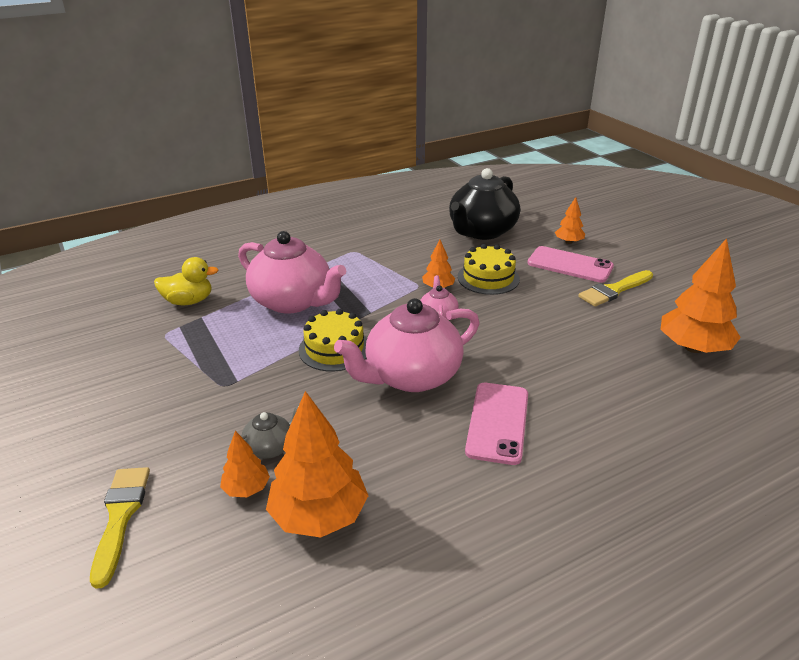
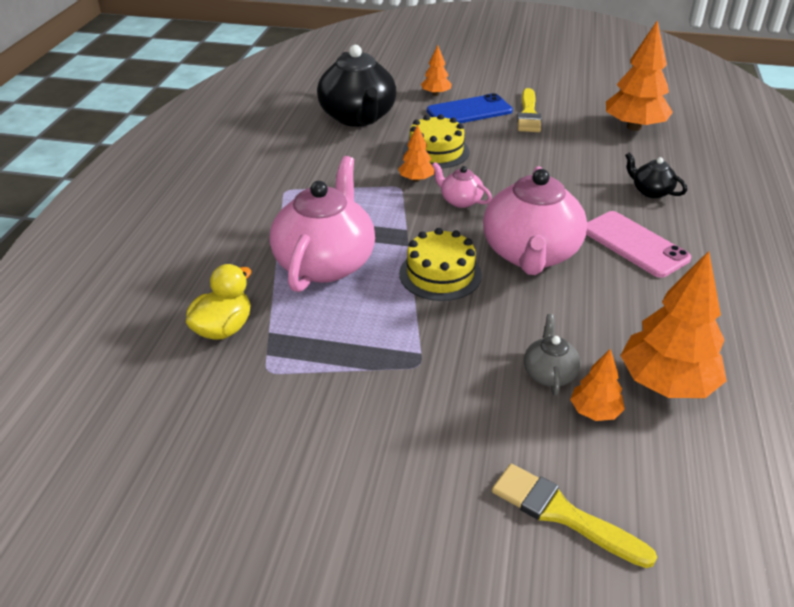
camera: 50 degrees left, 5 degrees up
pink teapot [238,231,346,314] -> pink teapot turned 60 degrees counterclockwise [270,156,375,292]
pink phone [528,246,614,283] -> blue phone [427,93,513,123]
none -> black teapot [625,152,687,198]

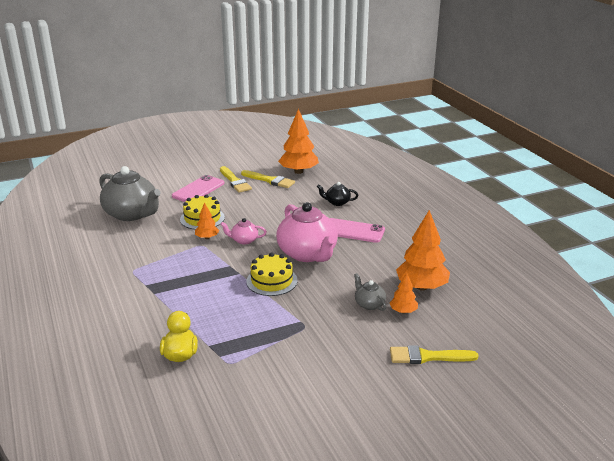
camera: 35 degrees left, 10 degrees down
pink teapot [270,156,375,292] -> none
black teapot [317,45,397,127] -> grey teapot [99,166,161,221]
orange tree [421,45,452,96] -> none
blue phone [427,93,513,123] -> pink phone [172,175,224,202]
none -> yellow brush [241,170,295,188]

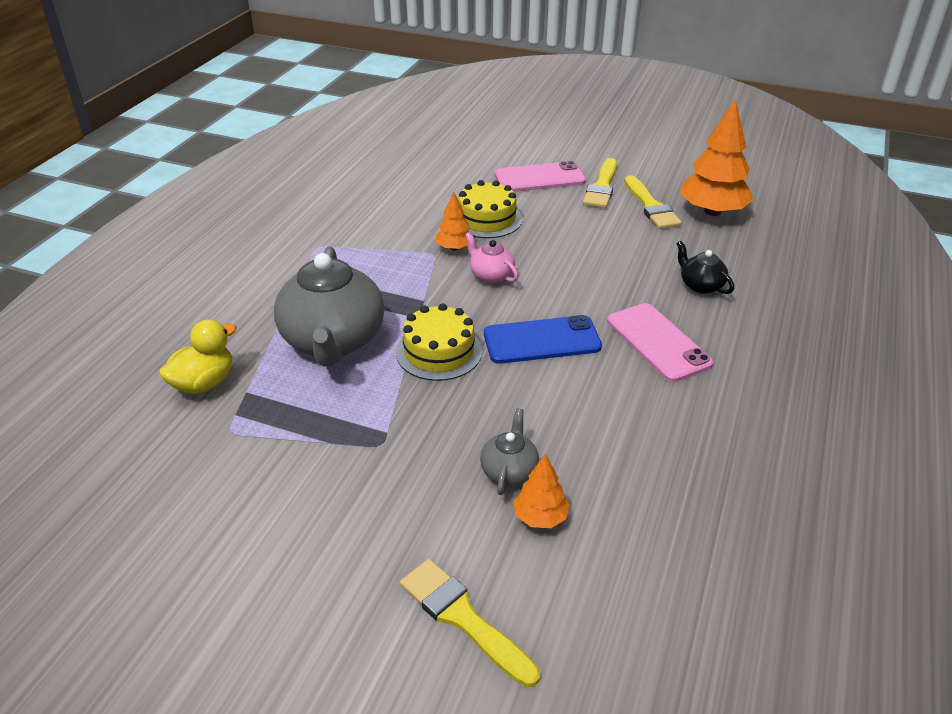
camera: 45 degrees right, 10 degrees up
grey teapot [99,166,161,221] -> grey teapot moved to [274,246,384,367]
pink teapot [276,202,338,262] -> blue phone [484,315,602,364]
orange tree [396,210,450,291] -> none

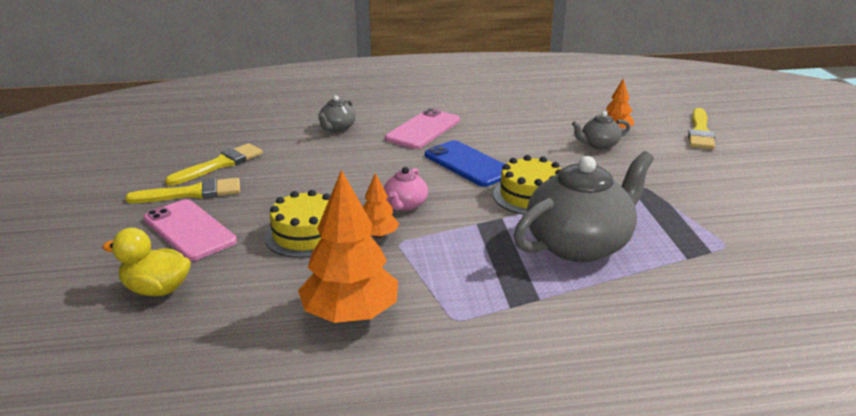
camera: 120 degrees left, 10 degrees down
yellow duck [159,319,237,394] -> yellow duck moved to [102,228,191,296]
black teapot [676,241,734,294] -> grey teapot [318,95,356,132]
orange tree [679,99,754,216] -> orange tree moved to [298,170,398,323]

